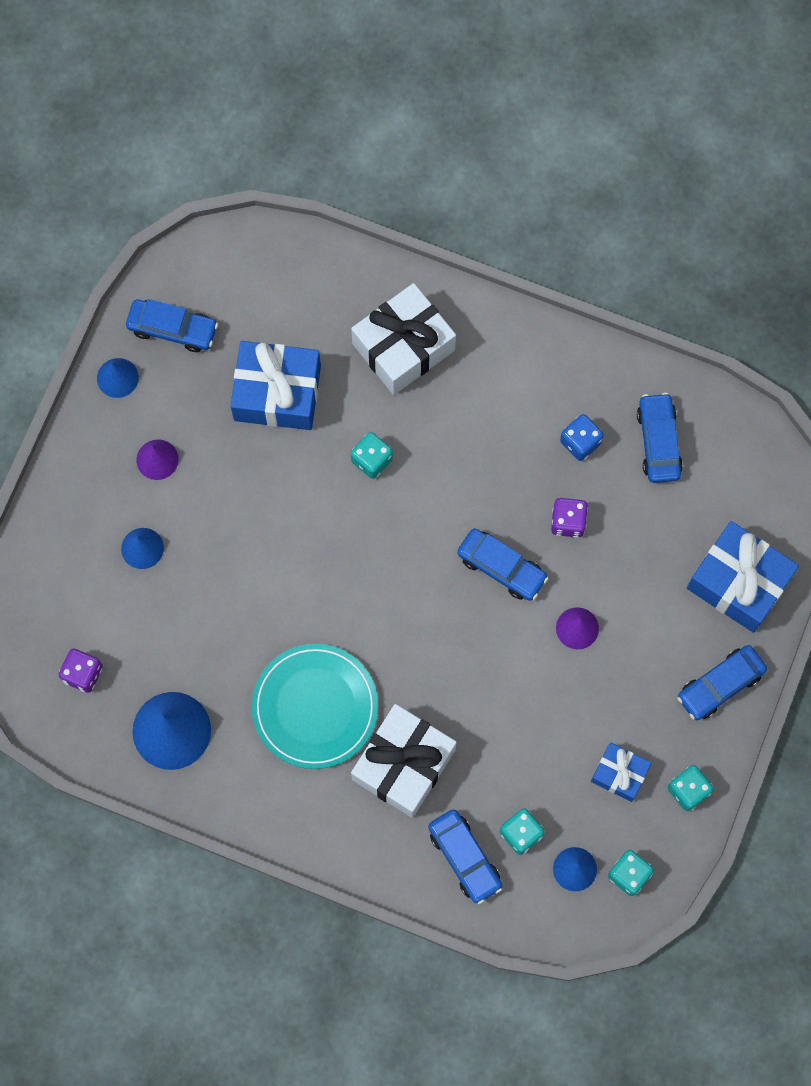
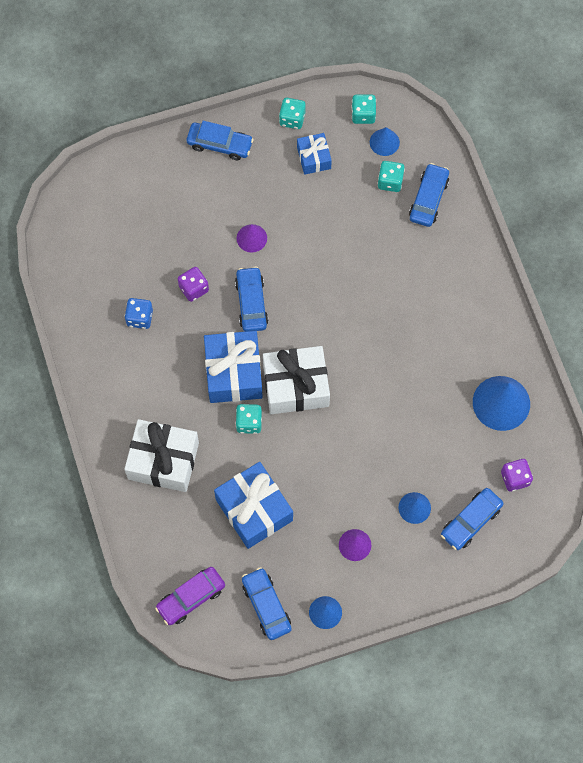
camera: 130 degrees left, 5 degrees down
turquoise plate [252,644,378,769] -> none
white gift [351,704,457,818] -> white gift moved to [263,346,330,414]
blue car [637,393,683,483] -> blue car moved to [441,488,503,550]
blue gift [687,521,799,633] -> blue gift moved to [204,331,263,403]
none -> purple car [155,567,225,625]

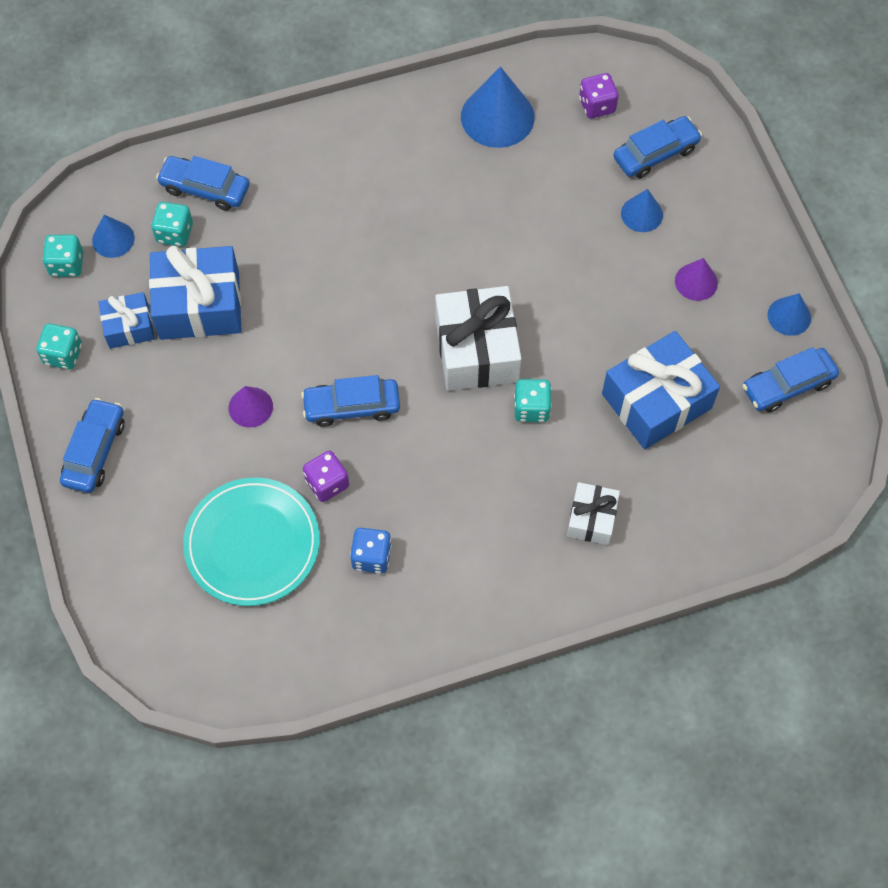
camera: 90 degrees left, 5 degrees down
white gift [124,419,199,492] -> white gift [567,482,620,545], size x0.56
purple car [155,567,225,625] -> none
blue gift [204,331,263,403] -> blue gift moved to [149,246,241,340]
blue car [441,488,503,550] -> blue car turned 75 degrees counterclockwise [613,116,702,179]
none -> turquoise plate [183,478,320,606]

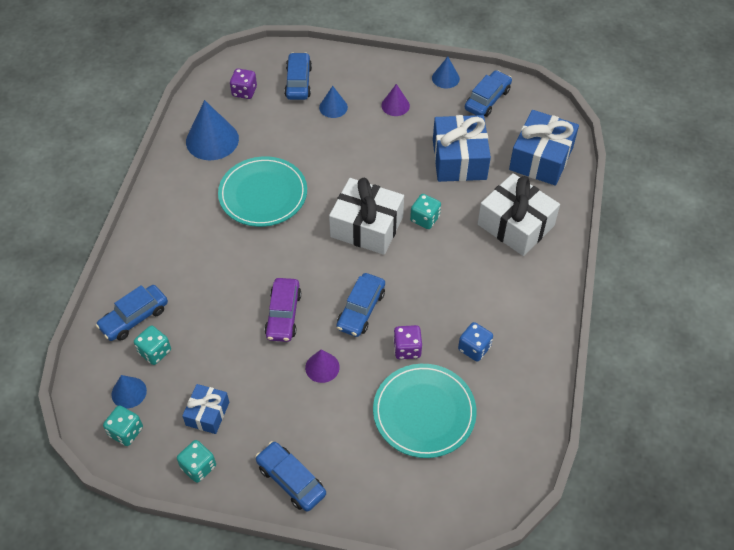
camera: 60 degrees left, 10 degrees down
blue gift [149,246,241,340] -> blue gift moved to [509,110,579,186]
white gift [567,482,620,545] -> white gift [478,173,560,256], size x1.80
blue car [743,347,839,413] -> blue car turned 150 degrees counterclockwise [465,70,512,117]
none -> turquoise plate [218,157,307,227]
none -> purple car [265,278,301,342]

